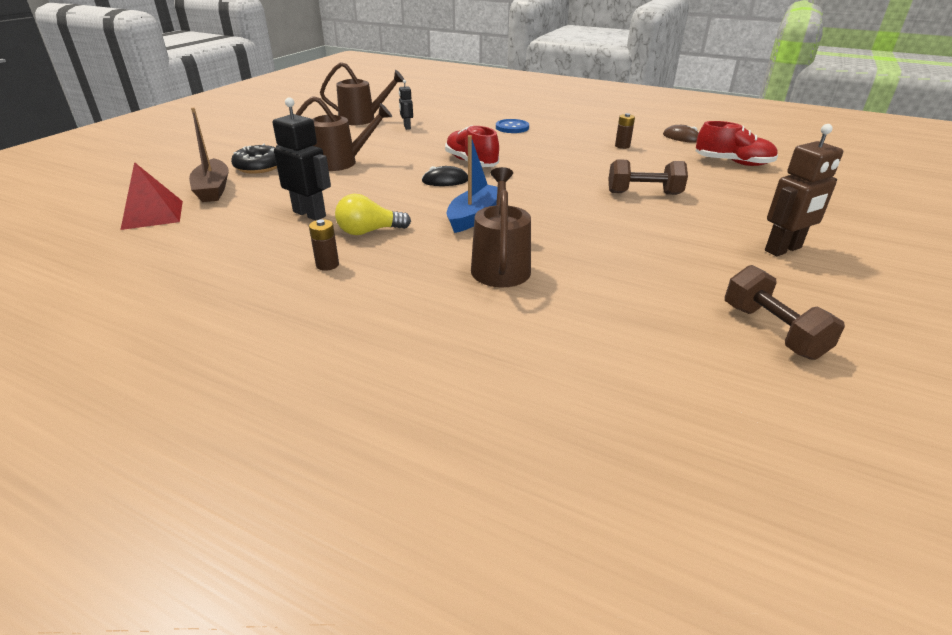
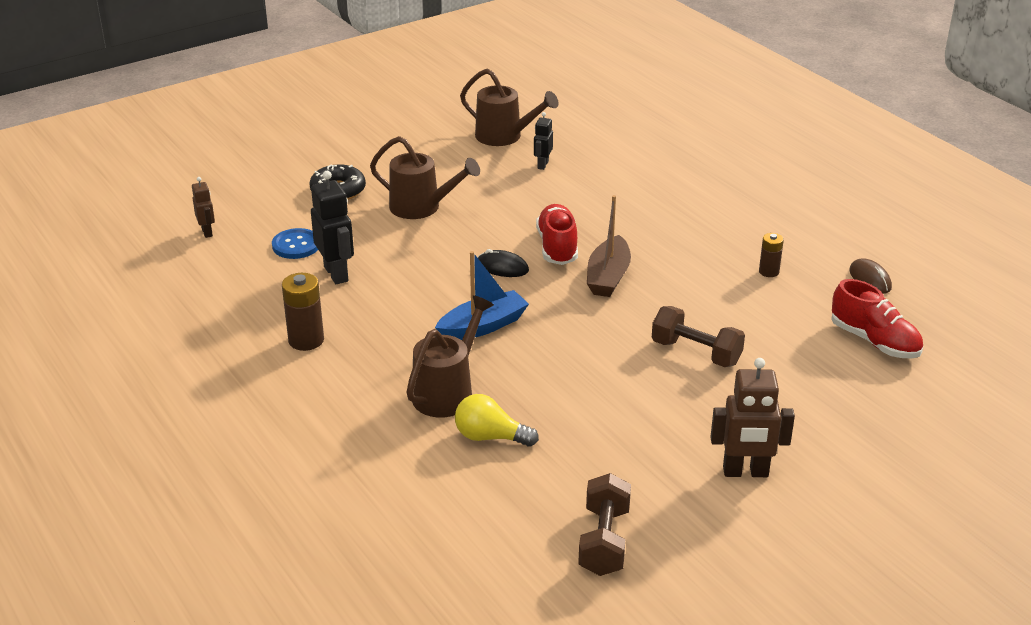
camera: 30 degrees right, 0 degrees up
red pyramid [120,162,183,230] -> brown robot [192,177,215,238]
brown boat [189,108,229,202] -> brown boat moved to [587,195,631,297]
brown battery [309,219,339,271] -> brown battery [282,273,324,351], size x1.63
yellow light bulb [335,194,411,235] -> yellow light bulb moved to [455,394,539,447]
blue button [496,119,529,133] -> blue button moved to [272,228,318,259]

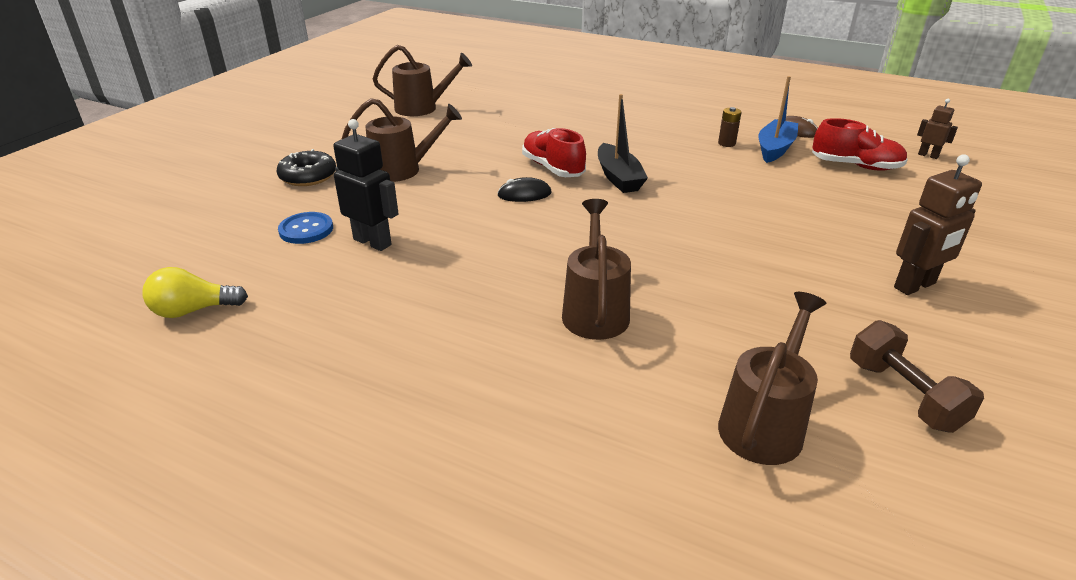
camera: 30 degrees left, 0 degrees up
brown robot [192,177,215,238] -> brown robot moved to [917,99,958,159]
brown battery [282,273,324,351] -> none
blue boat [435,251,529,340] -> blue boat moved to [758,76,798,163]
yellow light bulb [455,394,539,447] -> yellow light bulb moved to [142,267,248,318]
black robot [534,112,553,170] -> none
brown boat [587,195,631,297] -> black boat [598,94,648,193]
brown dumbbell [652,306,745,367] -> none
none -> brown watering can [718,292,826,465]

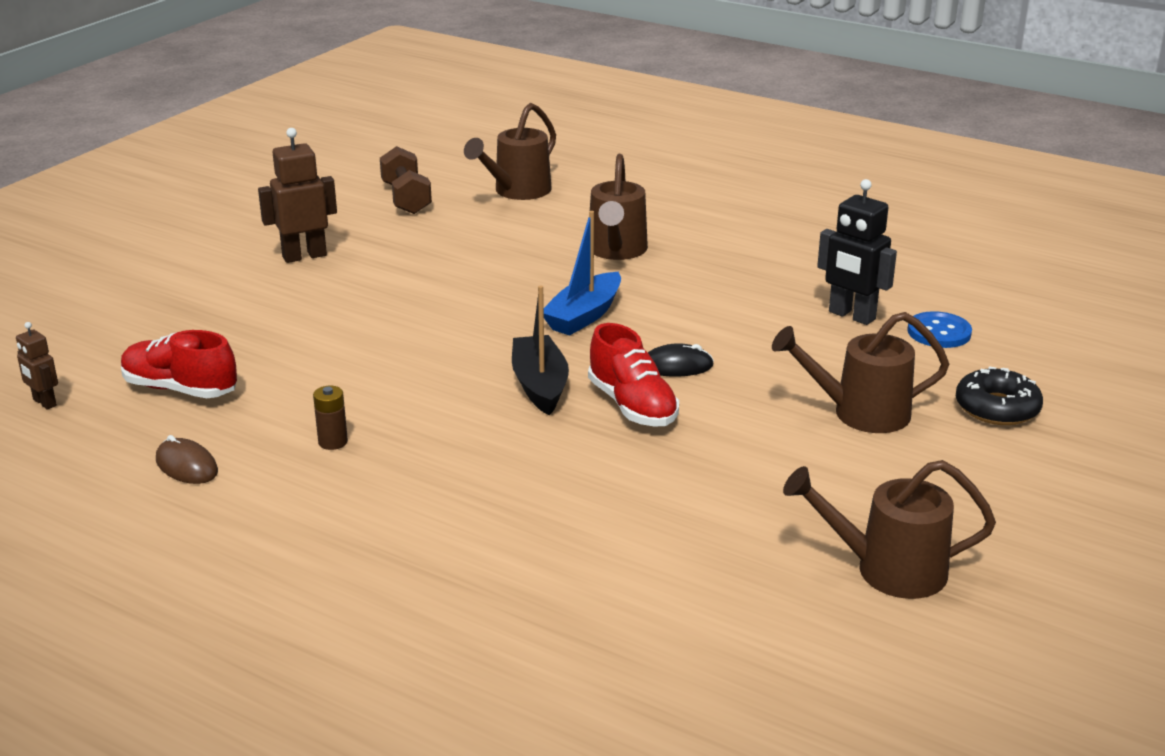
camera: 175 degrees left, 5 degrees down
yellow light bulb [142,267,248,318] -> none
blue boat [758,76,798,163] -> blue boat moved to [544,211,621,335]

